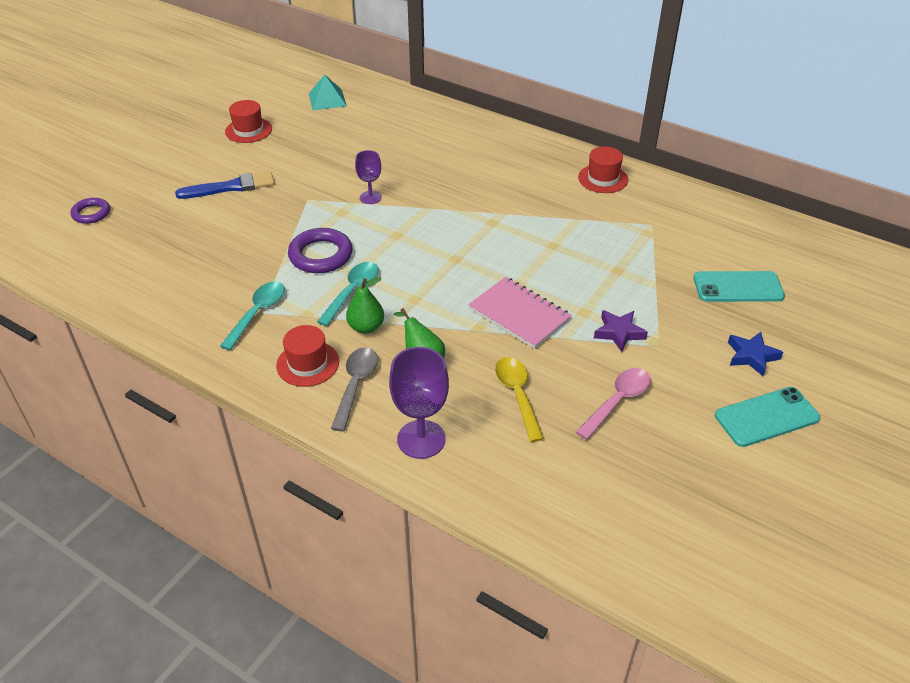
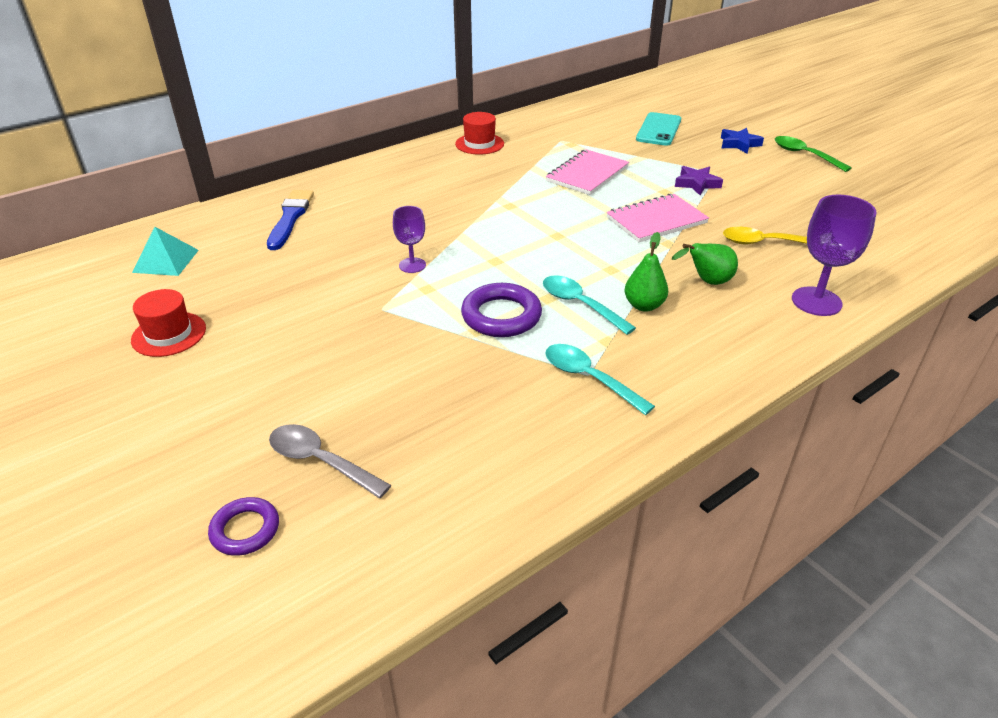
camera: 70 degrees left, 5 degrees down
blue brush [175,172,274,199] -> blue brush moved to [267,190,314,250]
red hat [276,325,339,387] -> none
grey spoon [331,347,378,431] -> grey spoon moved to [269,424,391,498]
pink spoon [576,368,651,440] -> none
turquoise phone [715,387,820,447] -> green spoon [775,136,852,172]
none -> pink notebook [546,149,629,195]

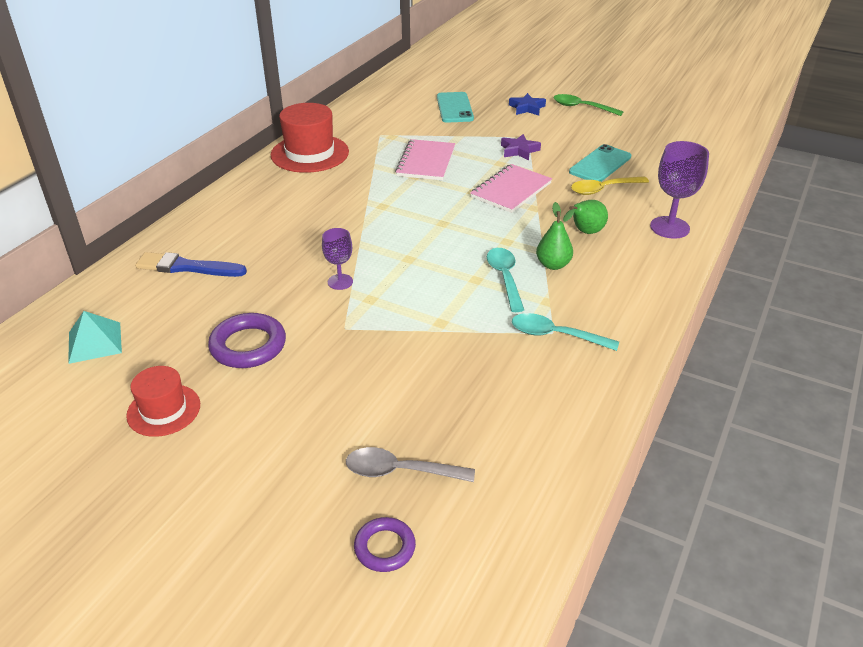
camera: 25 degrees left, 0 degrees up
blue brush [267,190,314,250] -> blue brush turned 60 degrees counterclockwise [135,252,247,277]
red hat [455,112,504,155] -> red hat [271,103,349,173], size x1.65
purple ring [461,283,542,337] -> purple ring moved to [208,313,286,368]
turquoise spoon [543,275,636,335] -> turquoise spoon turned 60 degrees clockwise [487,248,524,312]
none -> turquoise phone [569,144,631,182]

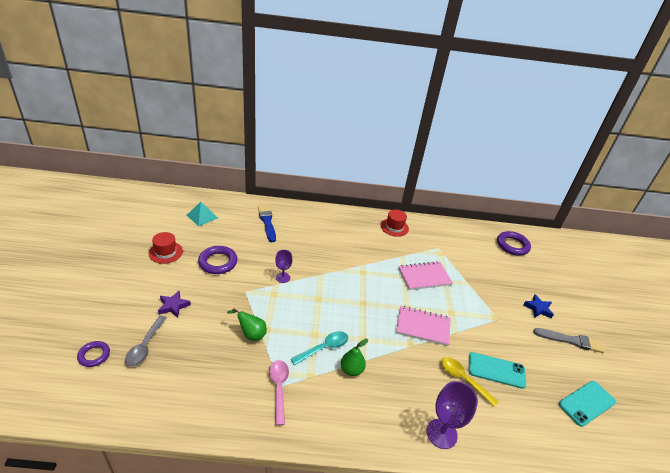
camera: 60 degrees right, 0 degrees up
red hat [271,103,349,173] -> red hat [381,210,409,237], size x0.61
grey spoon [346,447,475,482] -> grey spoon turned 150 degrees counterclockwise [125,316,167,367]
turquoise phone [437,92,474,123] -> turquoise phone moved to [559,381,616,427]
purple star [501,134,541,160] -> purple star moved to [158,291,191,318]
turquoise spoon [512,313,619,351] -> pink spoon [269,360,289,426]
green spoon [554,94,624,116] -> grey brush [533,328,605,353]
green pear [563,200,608,234] -> green pear moved to [227,308,267,341]
none -> purple ring [497,231,531,256]

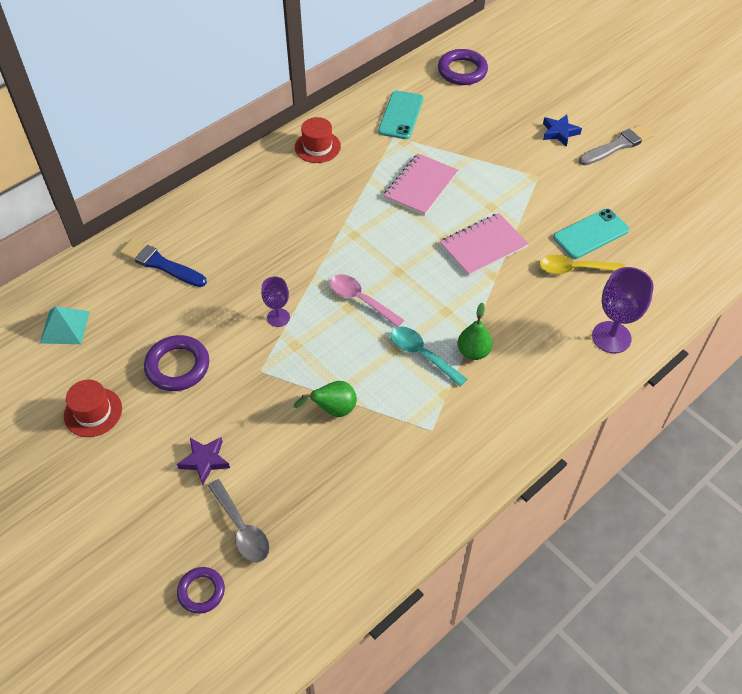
camera: 40 degrees left, 15 degrees up
pink spoon [269,360,289,426] -> pink spoon moved to [330,274,404,327]
turquoise spoon [291,331,348,365] -> turquoise spoon turned 60 degrees counterclockwise [390,327,467,386]
turquoise phone [559,381,616,427] -> turquoise phone moved to [378,91,423,139]

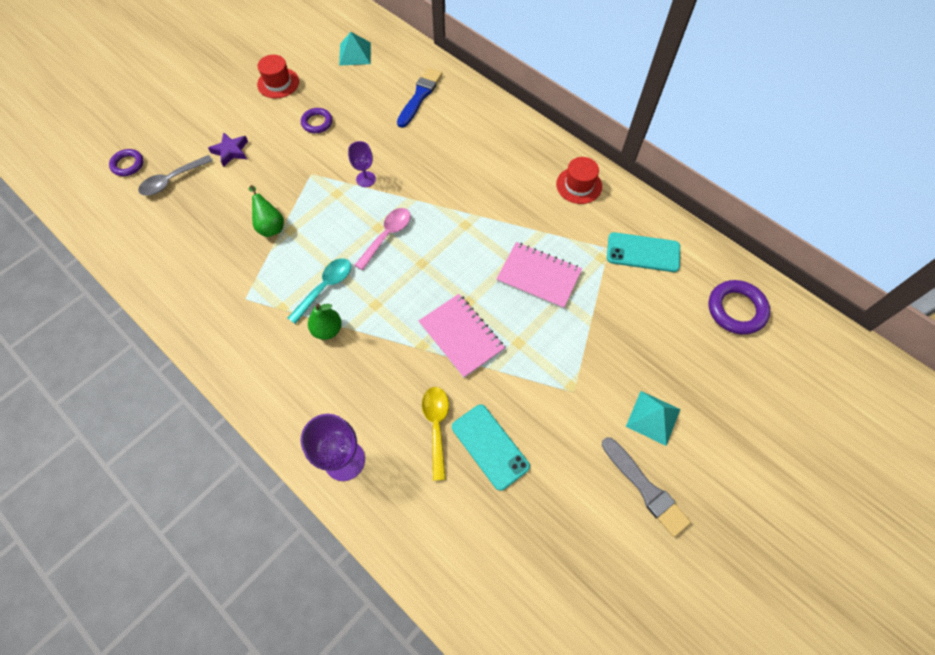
camera: 85 degrees right, 10 degrees up
purple ring [144,335,209,391] -> purple ring [301,108,332,133], size x0.63
blue star [543,115,582,147] -> turquoise pyramid [626,391,680,446]

